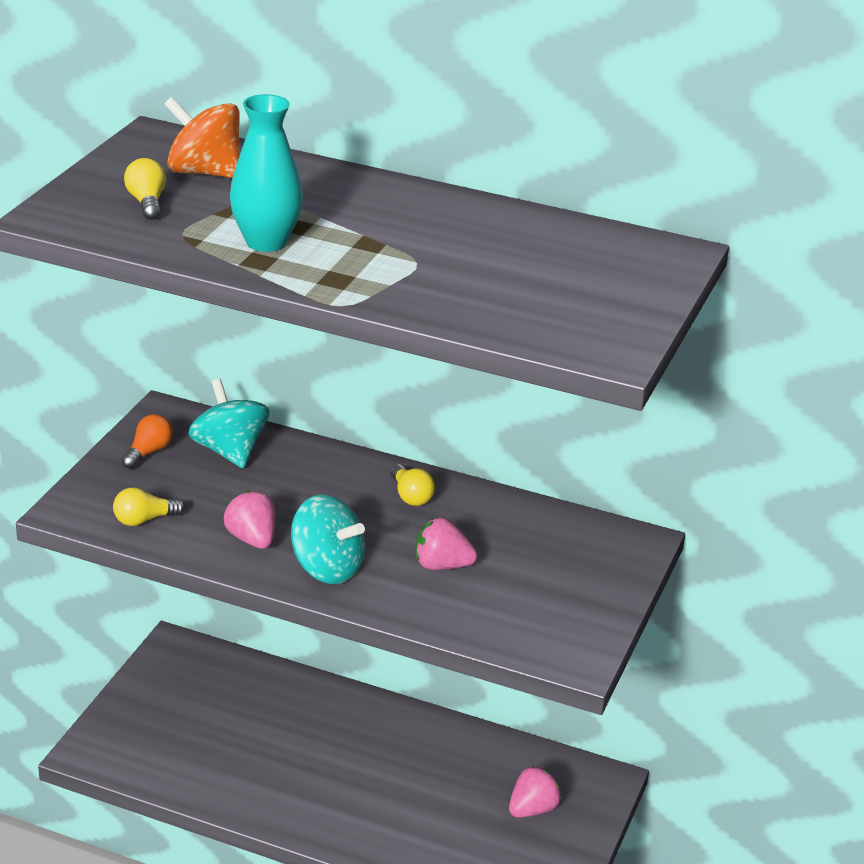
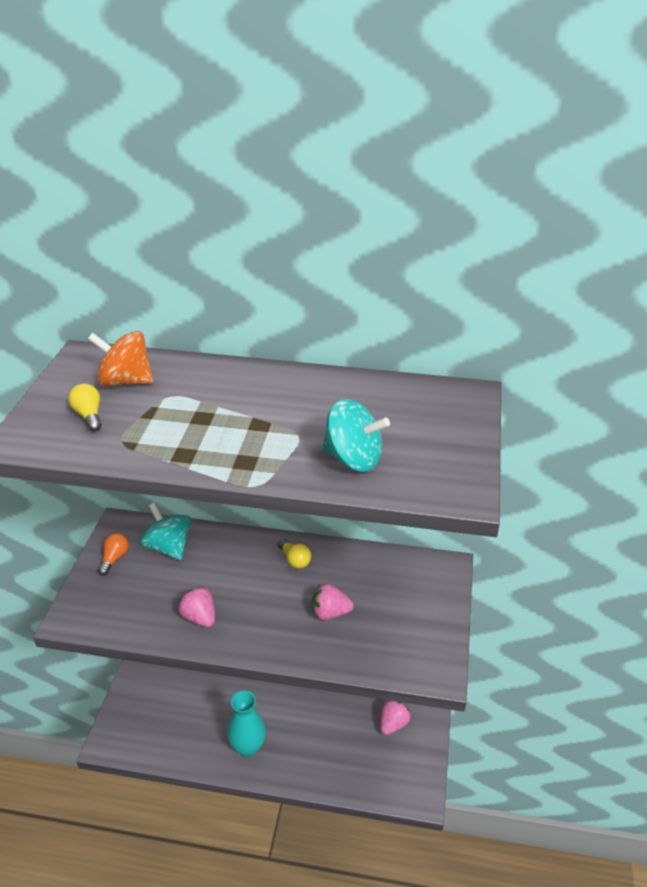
camera: 10 degrees left, 5 degrees up
yellow light bulb [113,488,185,526] -> none
turquoise vase [230,94,303,252] -> turquoise vase moved to [227,691,266,757]
turquoise spinning top [291,495,365,584] -> turquoise spinning top moved to [322,399,390,472]

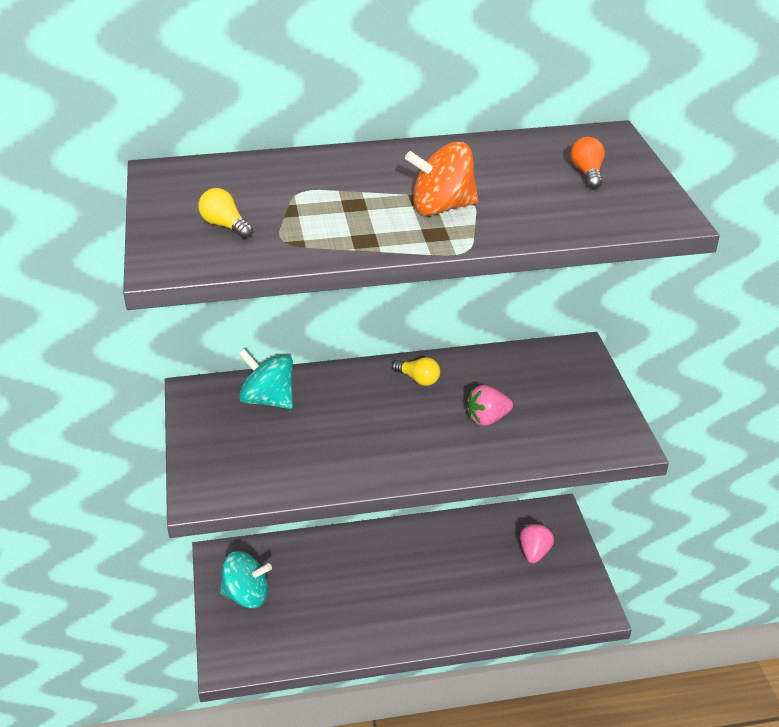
camera: 20 degrees left, 0 degrees up
orange spinning top [88,331,153,387] -> orange spinning top moved to [405,142,478,216]
orange light bulb [98,533,129,576] -> orange light bulb moved to [571,137,605,189]
pink strawberry [178,586,215,627] -> none
turquoise vase [227,691,266,757] -> none
turquoise spinning top [322,399,390,472] -> turquoise spinning top moved to [220,551,272,608]

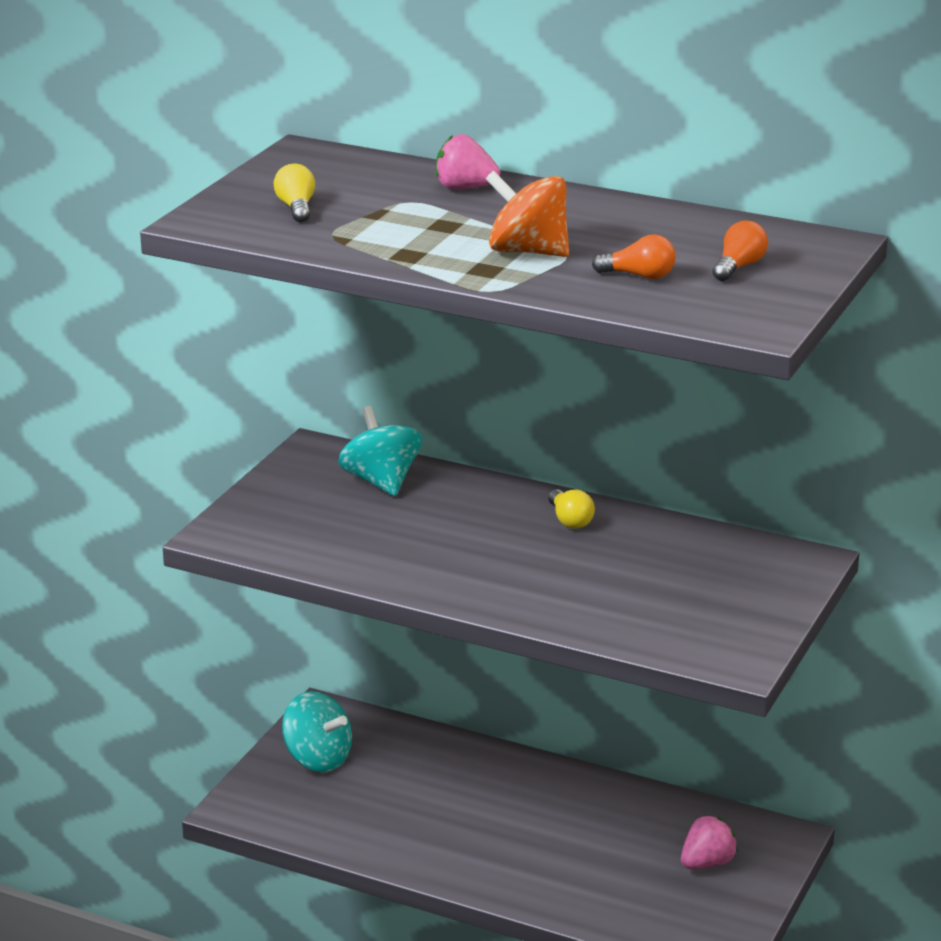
camera: 35 degrees right, 10 degrees down
pink strawberry [466,385,513,426] -> pink strawberry moved to [436,134,500,190]
none -> orange light bulb [592,234,676,279]

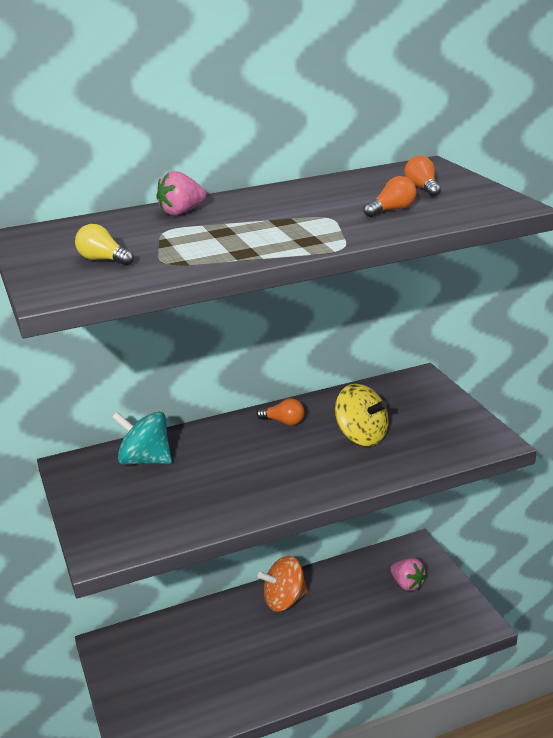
camera: 45 degrees left, 0 degrees up
turquoise spinning top [282,691,352,772] -> none
orange spinning top [485,171,569,257] -> orange spinning top moved to [258,556,308,612]
yellow light bulb [548,489,595,529] -> orange light bulb [256,398,305,426]
pink strawberry [681,816,738,869] -> pink strawberry turned 135 degrees clockwise [390,558,427,591]
none -> yellow spinning top [335,384,389,446]

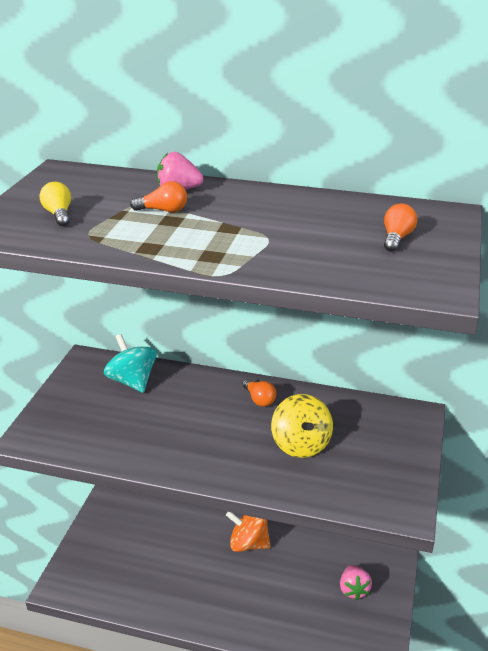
camera: 35 degrees right, 5 degrees up
orange light bulb [364,176,416,217] -> orange light bulb moved to [130,181,187,212]

